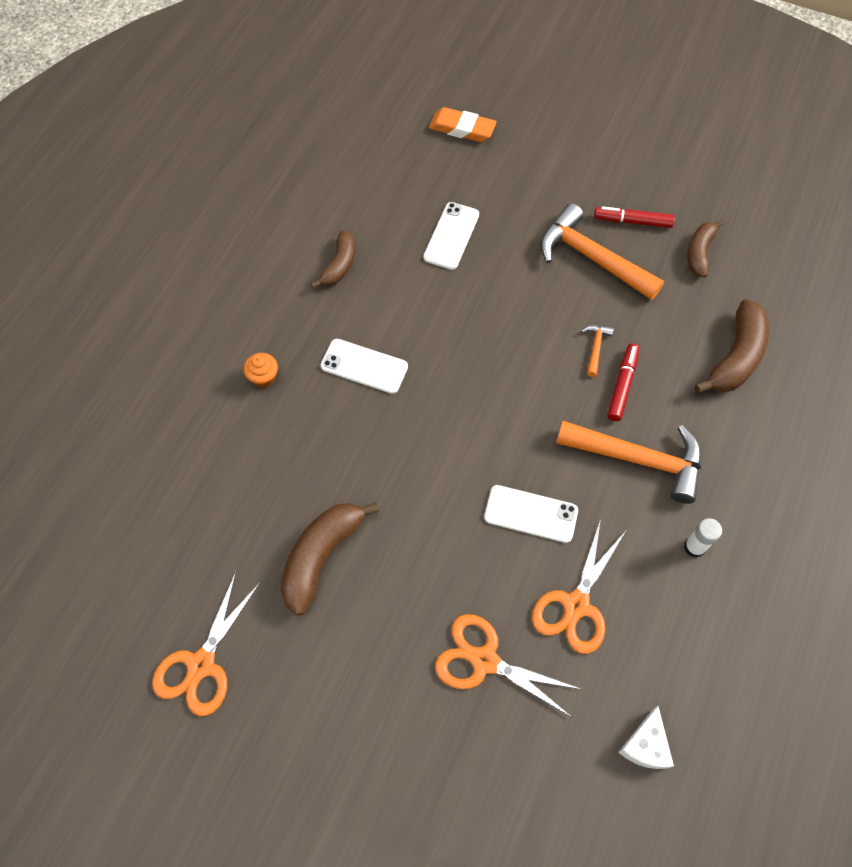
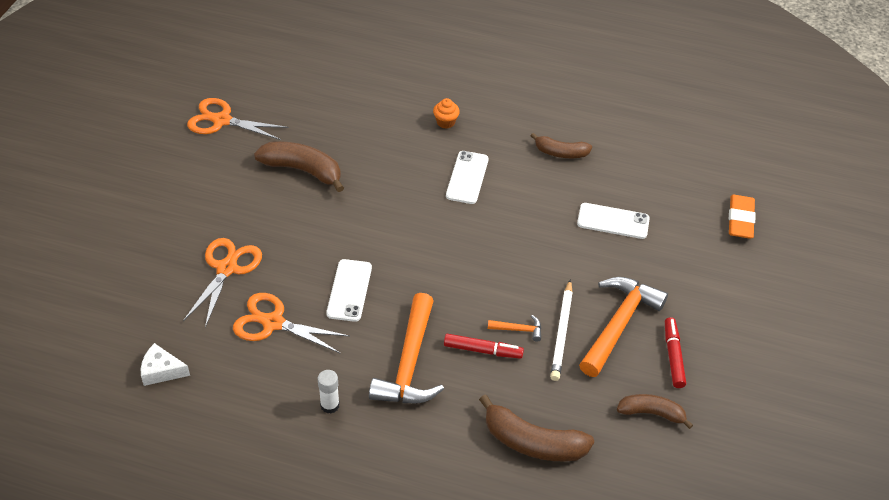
camera: 80 degrees right, 15 degrees down
none -> white pencil [550,279,573,381]

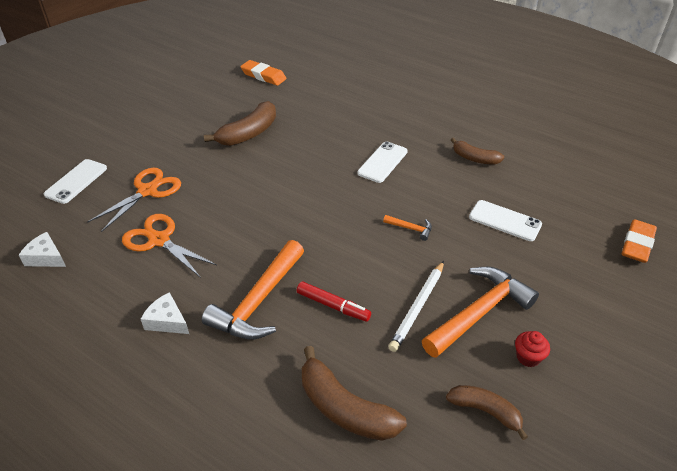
camera: 20 degrees right, 5 degrees down
orange scissors [187,98,288,140] -> none
brown banana [254,141,344,192] -> brown banana turned 90 degrees clockwise [204,101,276,146]
white glue stick [318,370,340,414] -> white cheese [141,292,189,334]
white phone [326,259,372,322] -> white phone moved to [44,159,107,204]
orange cupcake [433,98,460,129] -> none
orange hammer [488,315,541,342] -> orange hammer moved to [383,215,432,241]
red marker [665,317,686,388] -> red cupcake [515,331,550,367]
none -> orange eraser [240,60,286,86]

